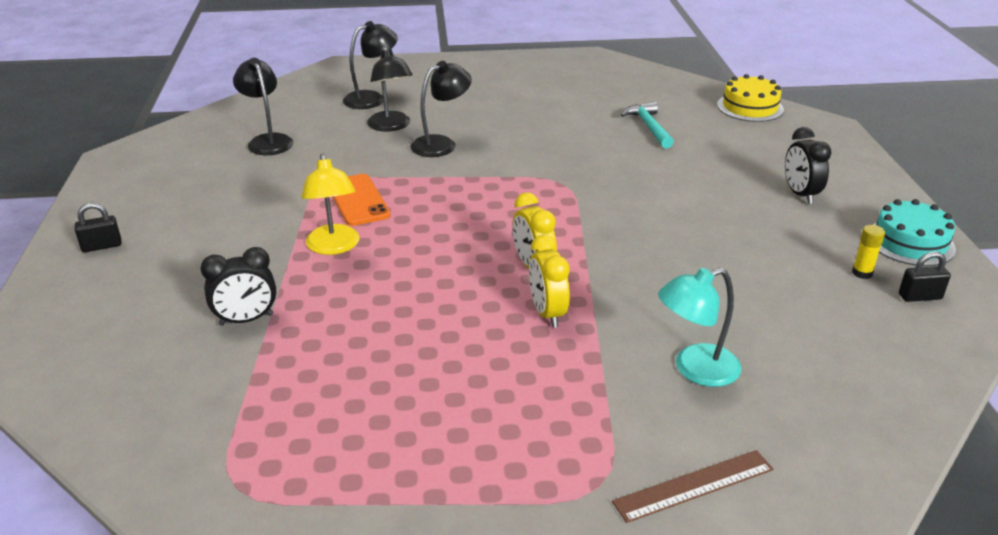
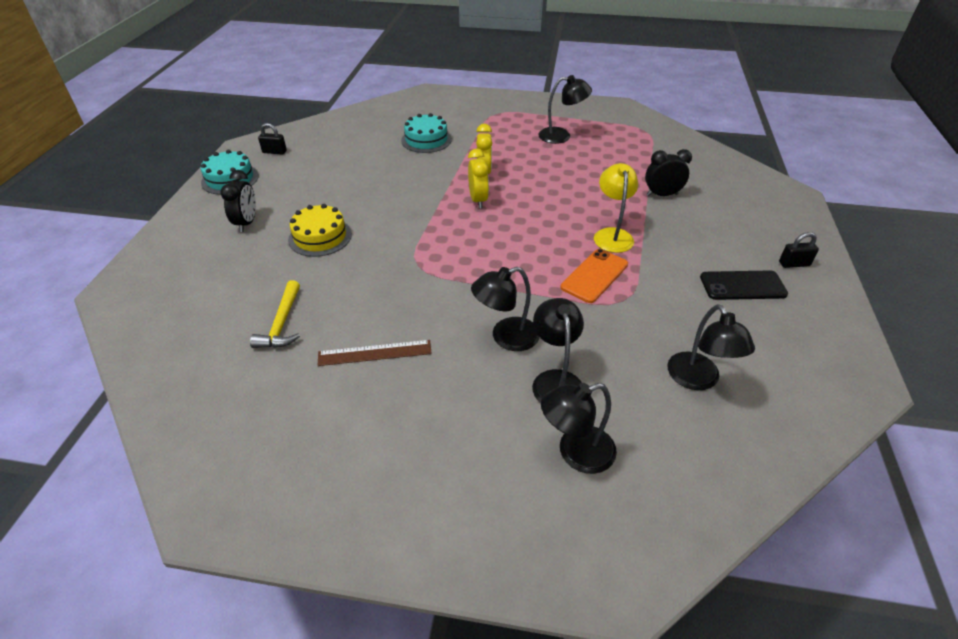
camera: 165 degrees left, 10 degrees up
orange phone [333,174,391,226] -> orange phone turned 45 degrees clockwise [560,249,628,303]
brown ruler [612,450,773,523] -> brown ruler moved to [318,340,432,366]
turquoise hammer [621,102,674,149] -> yellow hammer [250,280,300,348]
turquoise lamp [658,268,741,387] -> turquoise cake [401,113,452,153]
yellow cake [717,74,784,122] -> yellow cake moved to [288,204,352,257]
yellow glue stick [852,225,885,279] -> none
none -> black lamp [538,75,592,144]
none -> black phone [700,270,788,300]

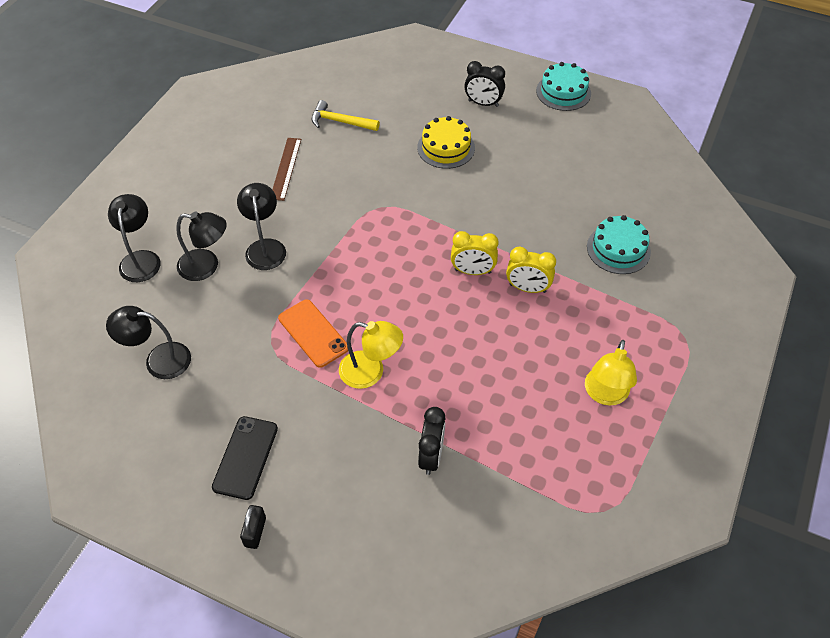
camera: 105 degrees right, 10 degrees up
black padlock [258,123,287,155] -> none
black lamp [538,75,592,144] -> yellow lamp [585,340,637,406]

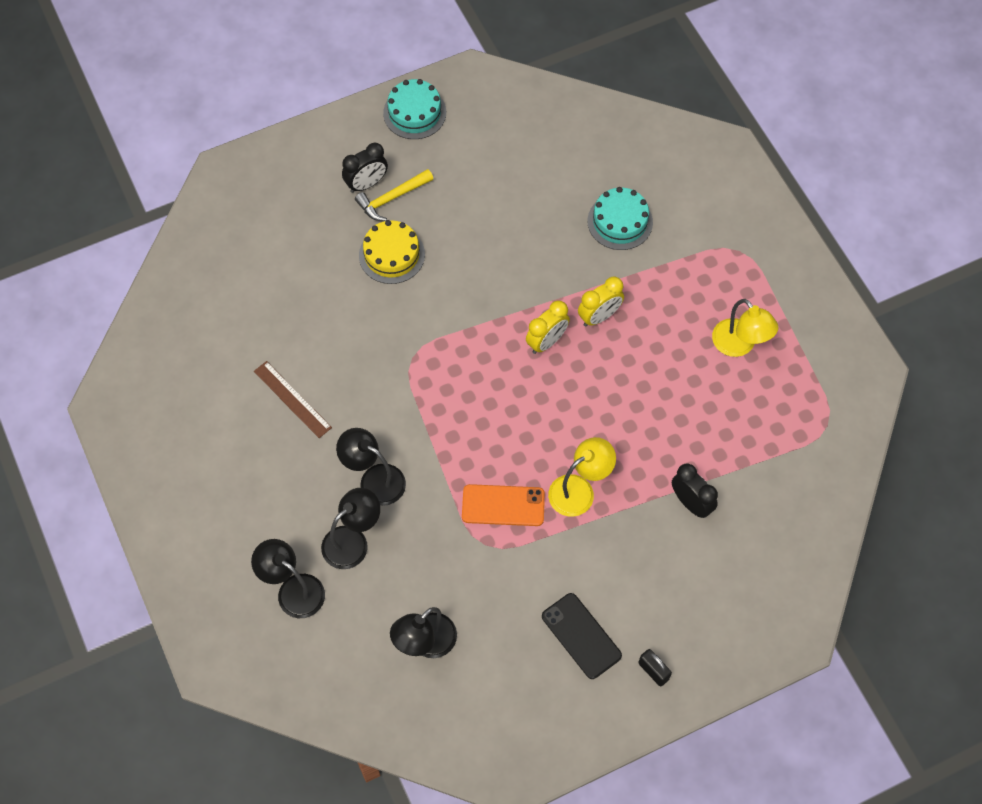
camera: 50 degrees left, 10 degrees up
yellow hammer [312,100,380,131] -> yellow hammer moved to [355,169,433,221]

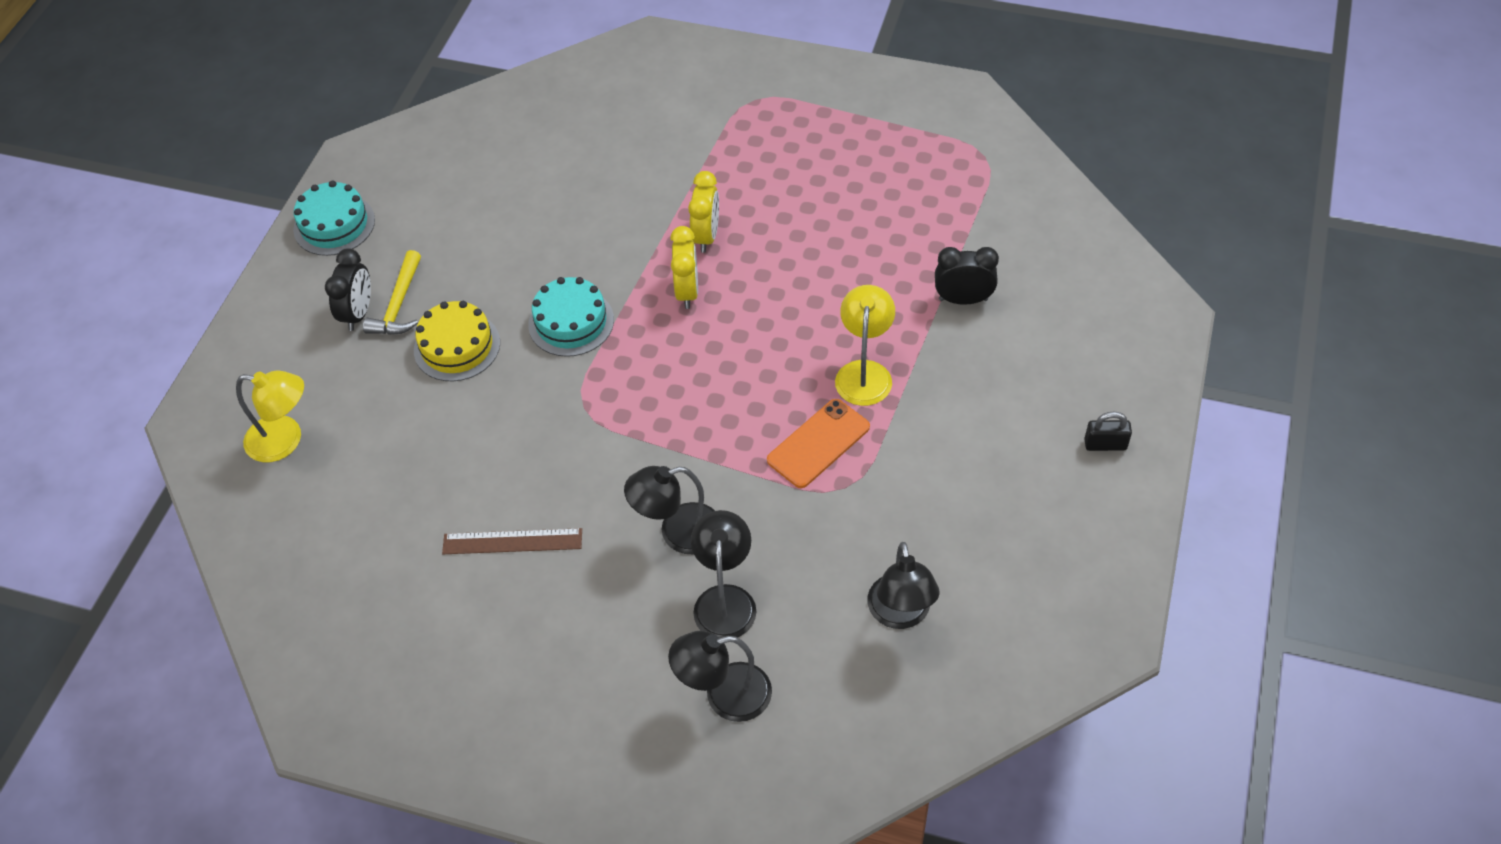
camera: 45 degrees left, 10 degrees down
black phone [542,593,622,679] -> none
turquoise cake [587,187,653,250] -> turquoise cake moved to [528,277,614,357]
yellow lamp [712,299,778,357] -> yellow lamp moved to [236,370,304,462]

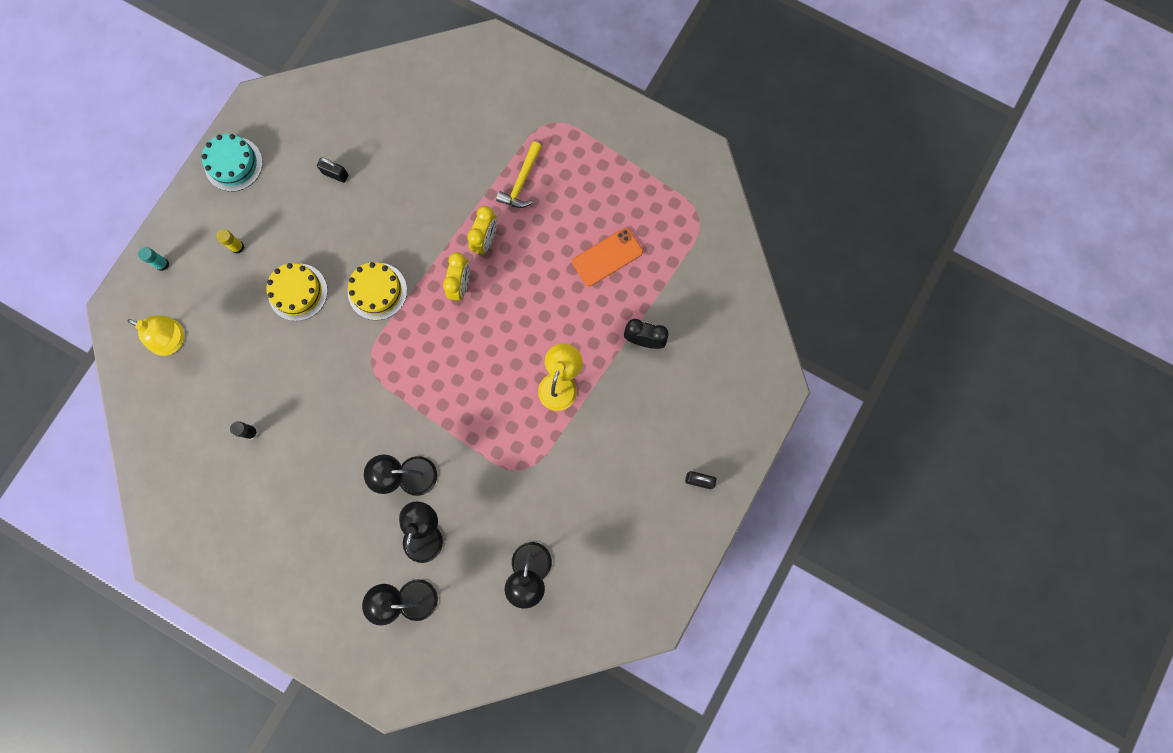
camera: 10 degrees right, 25 degrees up
black clock [325,248,371,331] -> yellow glue stick [216,229,244,254]
yellow hammer [363,250,421,335] -> yellow hammer moved to [496,142,542,208]
brown ruler [442,528,582,554] -> none
turquoise cake [528,277,614,357] -> yellow cake [348,262,407,320]
orange phone [767,399,870,488] -> orange phone moved to [572,228,643,286]
none -> turquoise glue stick [138,247,169,271]
none -> black glue stick [230,421,258,439]
none -> black padlock [317,158,348,183]

